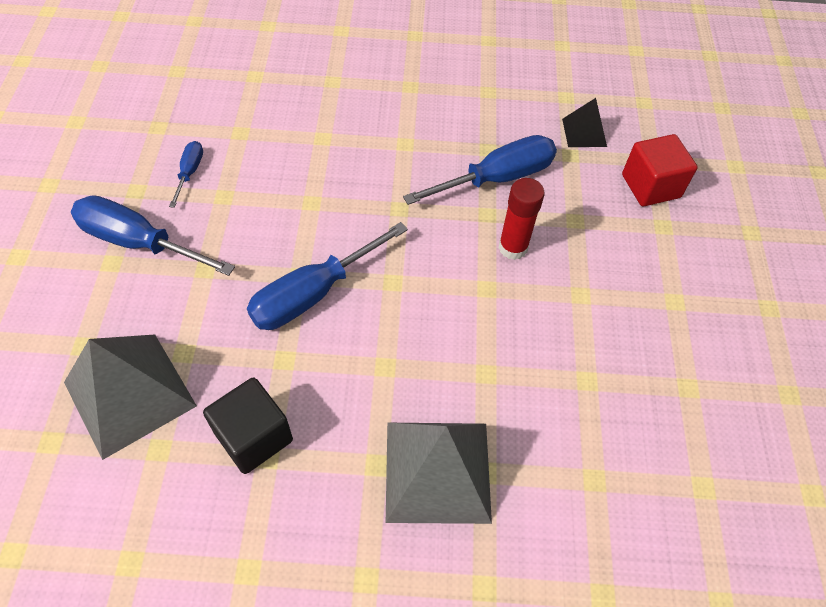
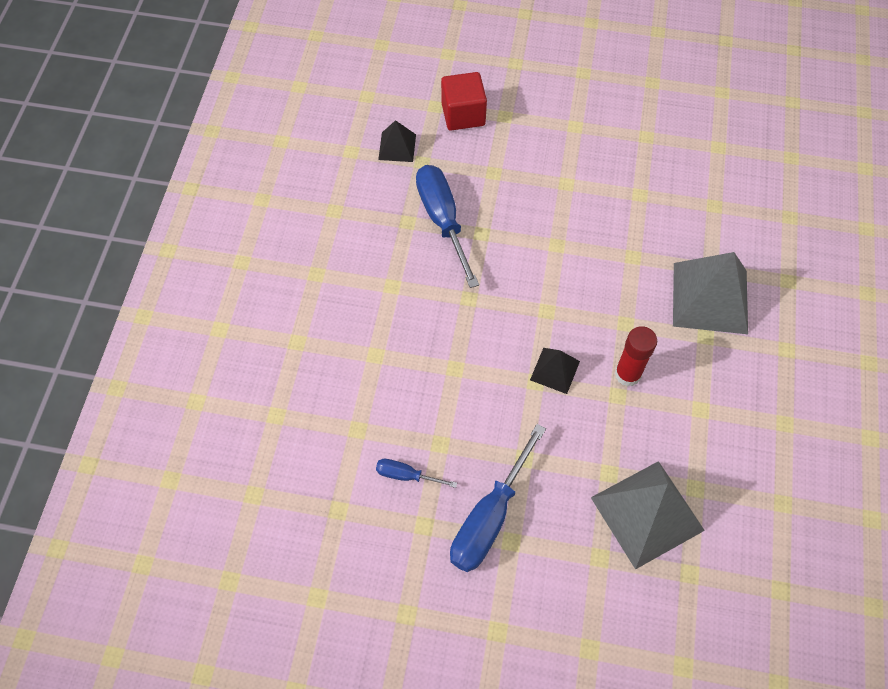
camera: 80 degrees left, 5 degrees up
black cube [203,377,293,474] -> none
blue screwdriver [247,222,408,330] -> black pyramid [530,348,580,394]
red glue stick [498,178,545,260] -> red glue stick moved to [615,326,657,387]

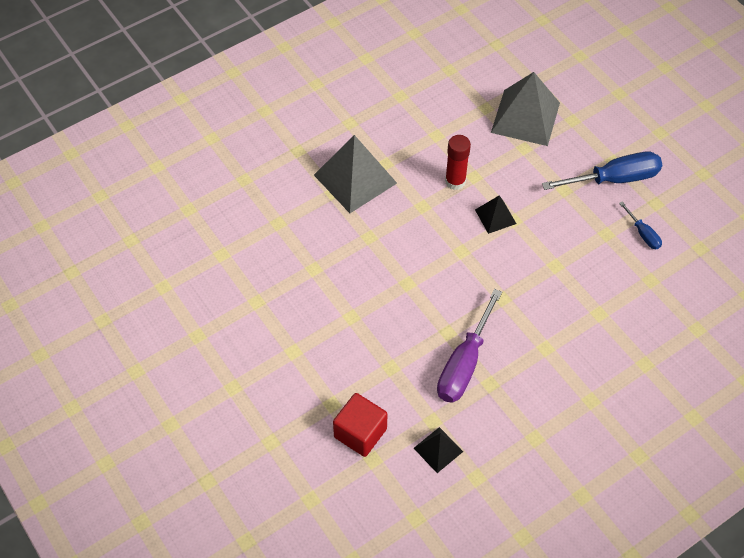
camera: 135 degrees left, 5 degrees down
blue screwdriver [416,165,479,288] -> purple screwdriver [437,289,502,403]

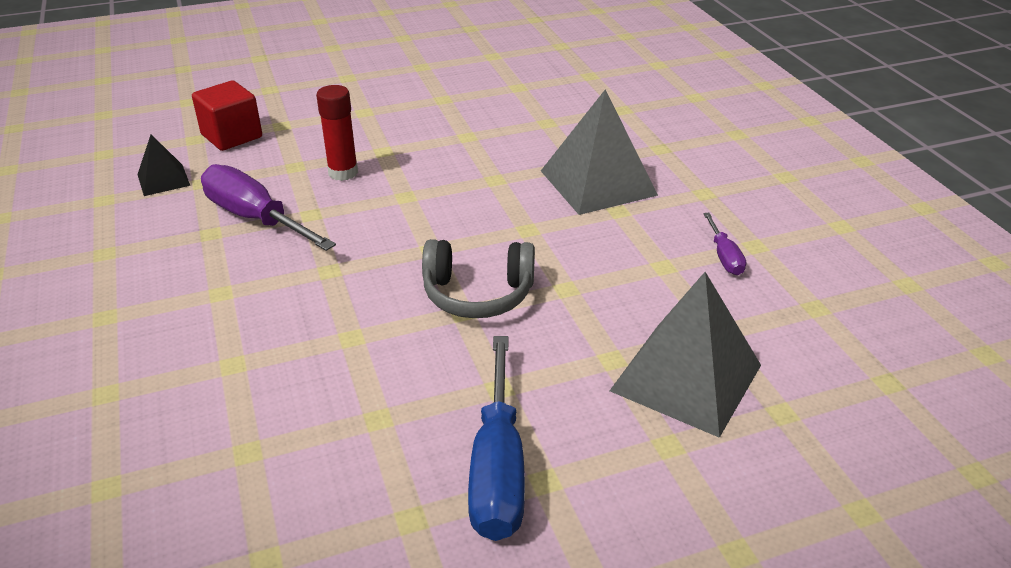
camera: 105 degrees right, 20 degrees down
red glue stick [445,135,471,190] -> red glue stick moved to [316,85,358,181]
black pyramid [475,196,516,234] -> grey headphones [422,239,535,318]
blue screwdriver [619,202,662,249] -> none
none -> purple screwdriver [703,213,746,275]

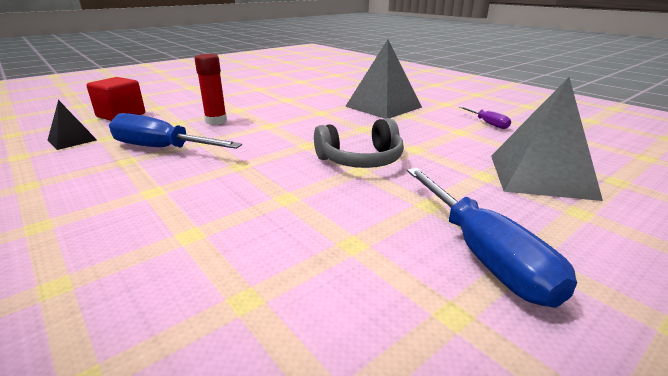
camera: 20 degrees left, 10 degrees down
purple screwdriver [201,164,336,251] -> blue screwdriver [109,113,242,149]

